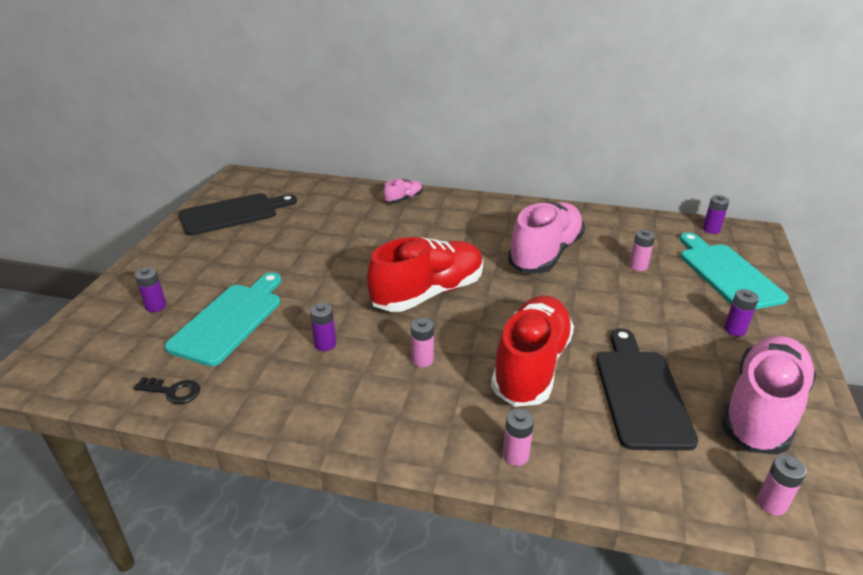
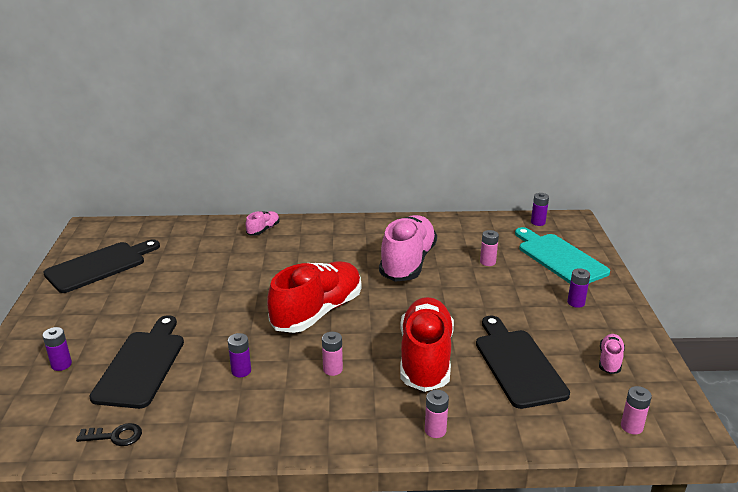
camera: 15 degrees left, 5 degrees down
turquoise cutting board [165,272,282,366] -> black cutting board [89,315,184,409]
pink shoe [721,336,816,455] -> pink shoe [599,334,625,374], size x0.44

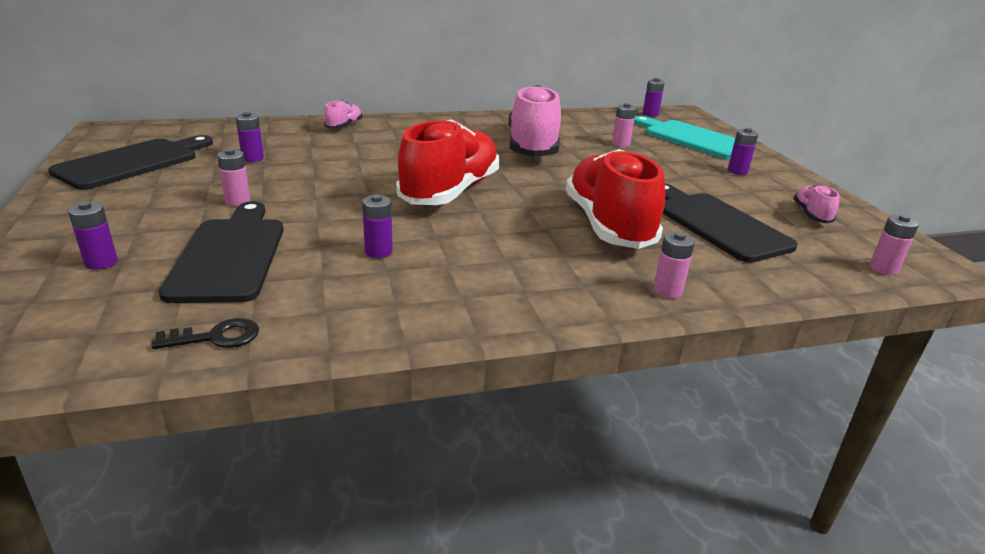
camera: 15 degrees left, 0 degrees up
pink battery [322,332,343,376] -> pink battery moved to [217,149,251,206]
none -> purple battery [236,112,264,162]

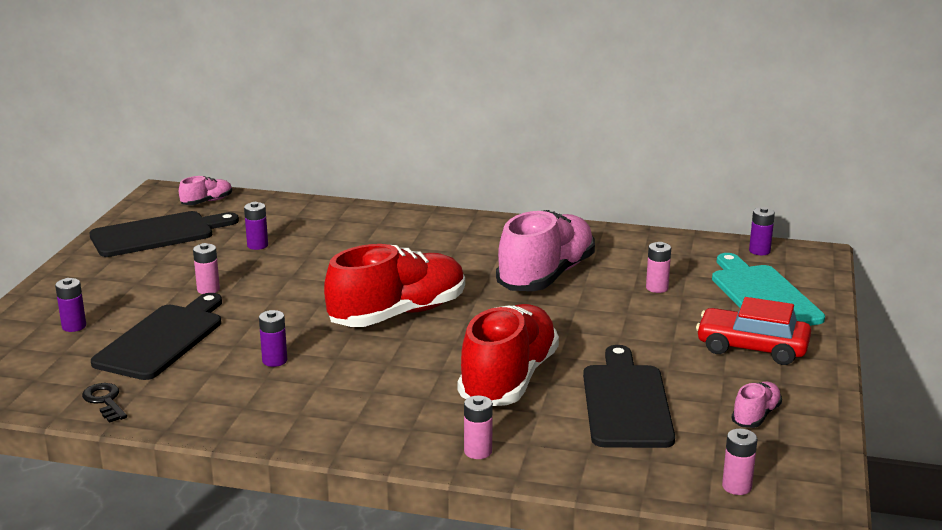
camera: 30 degrees right, 5 degrees down
black key [151,318,259,349] -> black key turned 135 degrees counterclockwise [82,383,127,423]
pink shoe [324,100,362,129] -> pink shoe moved to [179,176,232,205]
purple battery [728,128,758,175] -> red car [696,297,811,365]

